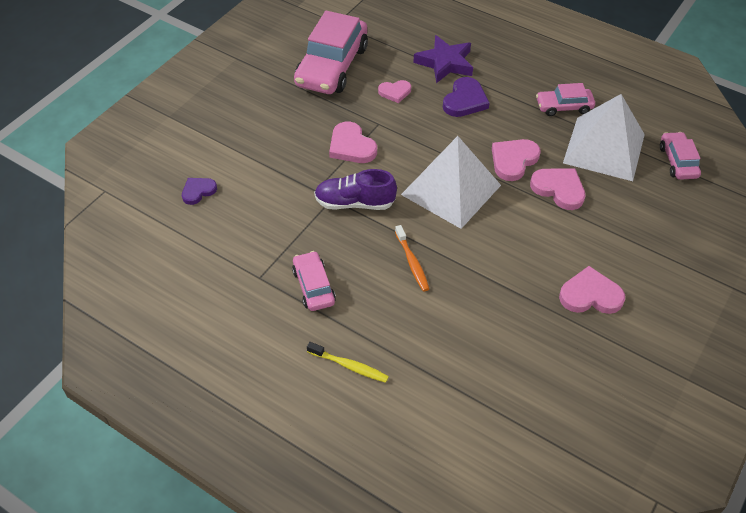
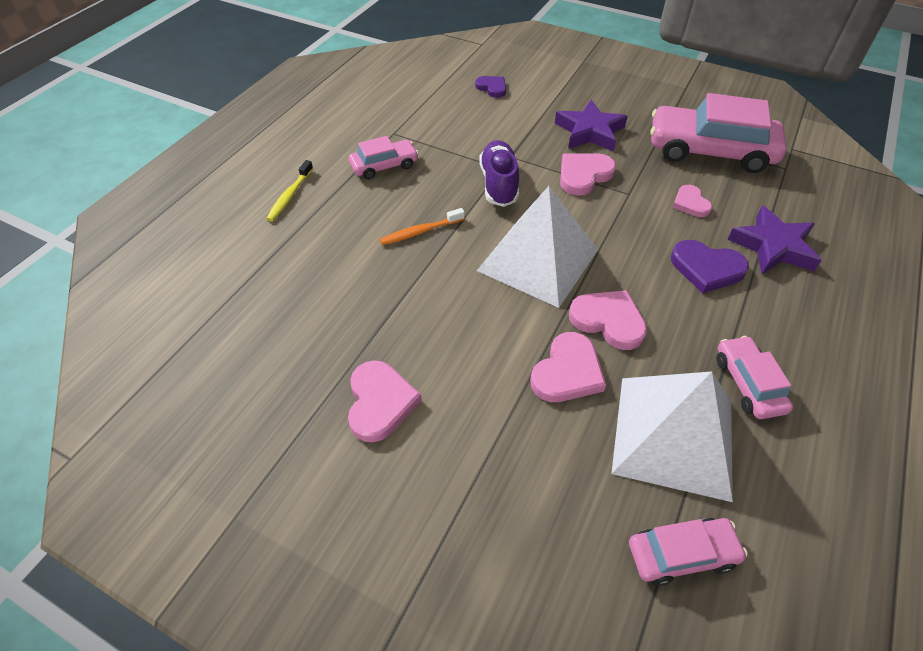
camera: 85 degrees right, 0 degrees up
none -> purple star [555,99,628,152]

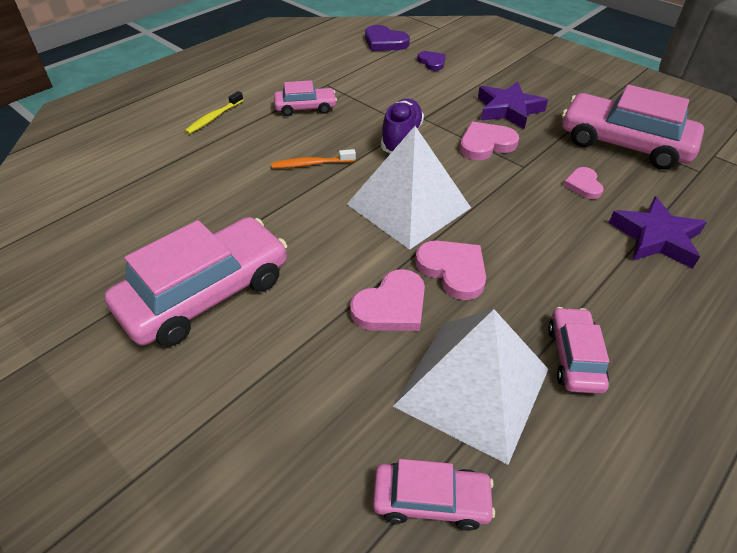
camera: 15 degrees right, 5 degrees down
pink heart [348,360,422,442] -> pink car [105,217,287,347]
purple heart [671,240,749,294] -> purple heart moved to [365,25,410,51]

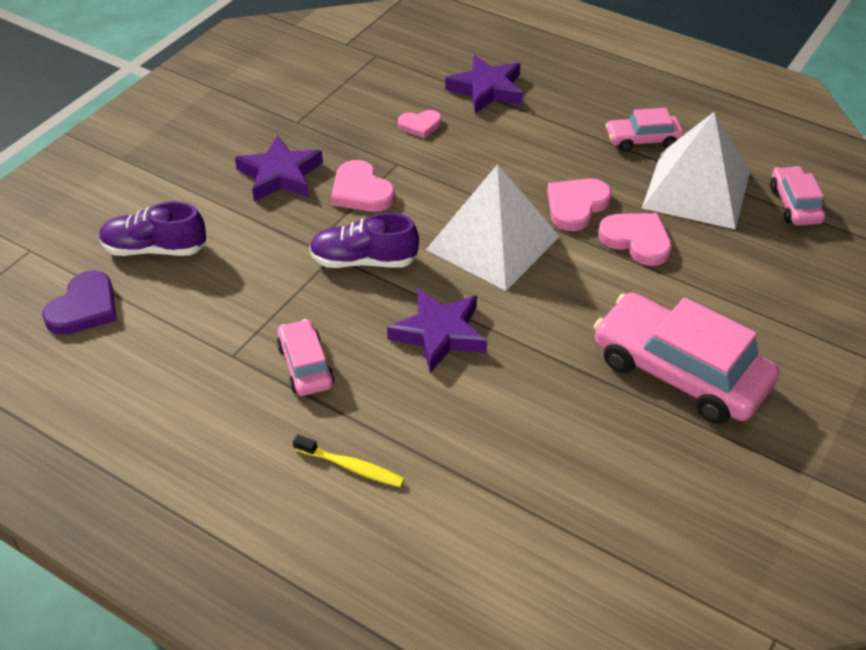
camera: 100 degrees left, 0 degrees up
orange toothbrush [271,149,356,168] -> purple star [387,288,487,373]
purple heart [417,51,446,71] -> purple shoe [99,201,207,256]
pink car [562,85,704,170] -> none

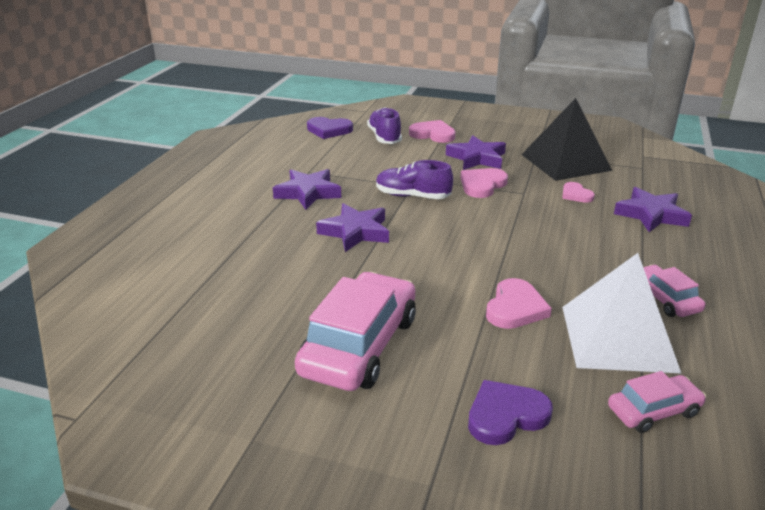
camera: 75 degrees right, 15 degrees down
pink car [277,319,335,396] -> purple star [273,169,341,210]
yellow toothbrush [293,435,405,487] -> none
purple shoe [309,213,419,268] -> purple shoe turned 60 degrees counterclockwise [376,160,453,199]
white pyramid [426,164,560,291] -> none
pink heart [547,178,612,231] -> pink heart moved to [409,120,456,143]
none -> purple heart [468,380,553,445]
none -> black pyramid [521,98,612,181]

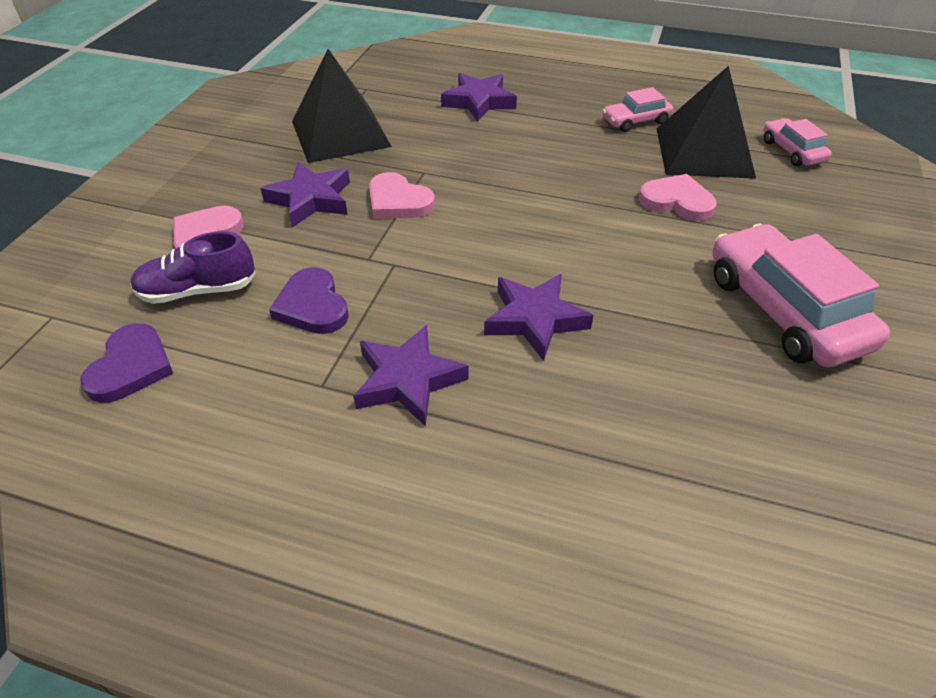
camera: 90 degrees left, 15 degrees up
pink car [295,272,416,391] -> pink car turned 45 degrees clockwise [712,224,890,367]
purple shoe [376,160,453,199] -> none
purple heart [468,380,553,445] -> purple heart moved to [269,267,349,334]
pink heart [562,182,595,203] -> none
white pyramid [562,253,682,374] -> black pyramid [657,66,756,179]

